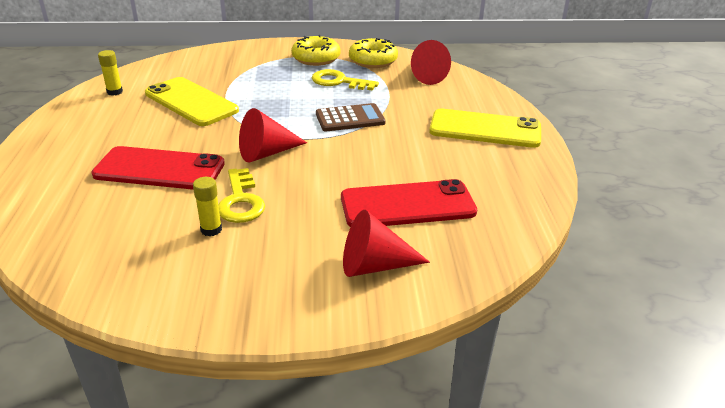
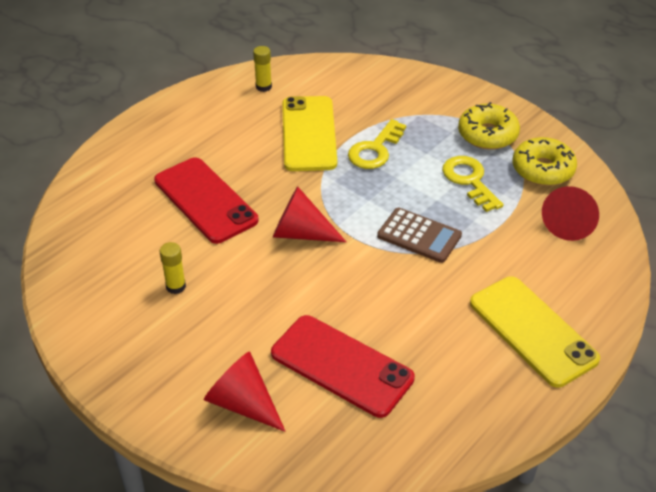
camera: 45 degrees right, 10 degrees up
yellow key [218,168,265,223] -> yellow key moved to [348,119,406,169]

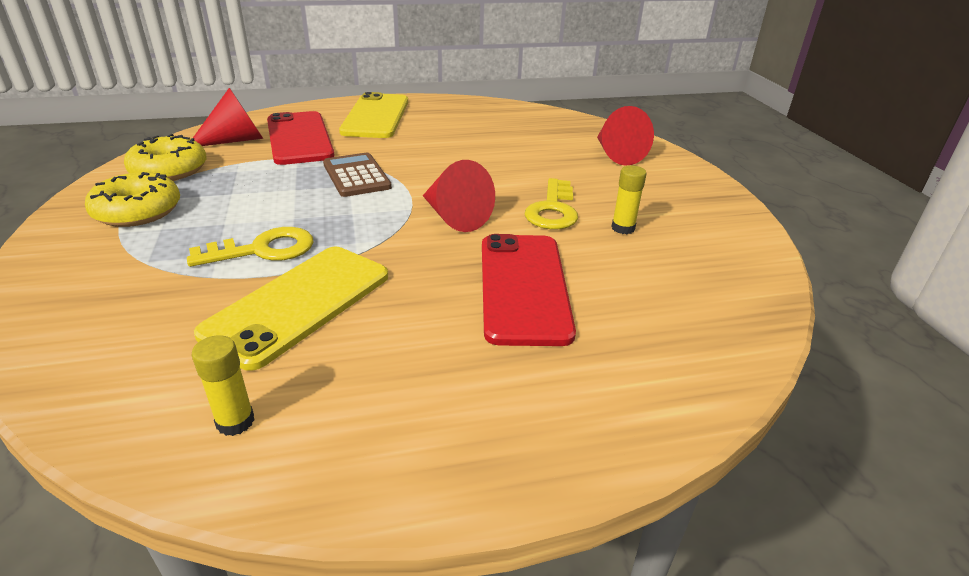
camera: 145 degrees left, 10 degrees down
red phone [271,315,415,418] -> red phone moved to [267,111,335,165]
yellow key [442,156,504,212] -> yellow key moved to [525,178,578,229]

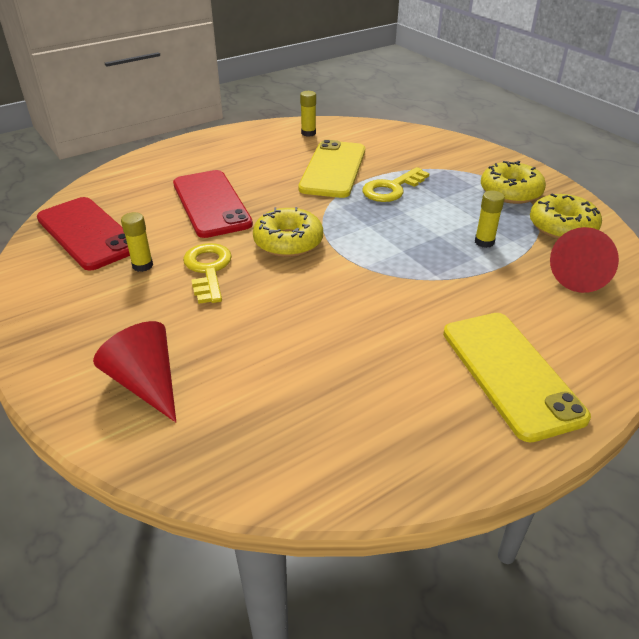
camera: 160 degrees right, 5 degrees up
red phone [267,111,335,165] -> red phone moved to [37,197,130,271]
brown calculator [323,153,392,197] -> none
red cone [423,160,495,232] -> yellow donut [253,207,323,257]
none -> yellow glue stick [475,190,505,248]

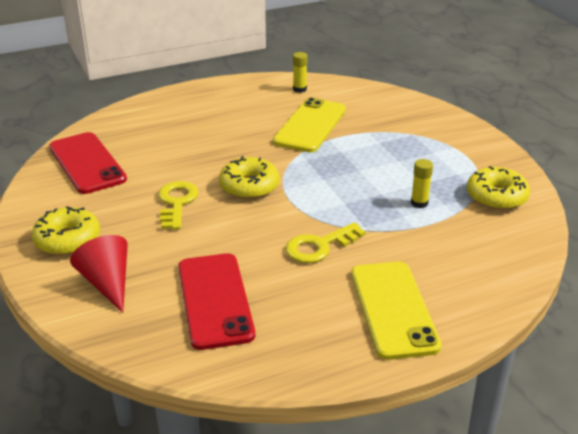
camera: 10 degrees right, 5 degrees down
yellow glue stick [121,212,153,272] -> none
red phone [173,170,253,238] -> red phone moved to [178,253,255,350]
yellow key [363,167,429,202] -> yellow key moved to [285,222,366,263]
yellow donut [481,161,546,204] -> yellow donut moved to [32,206,100,256]
red cone [550,227,619,293] -> none

